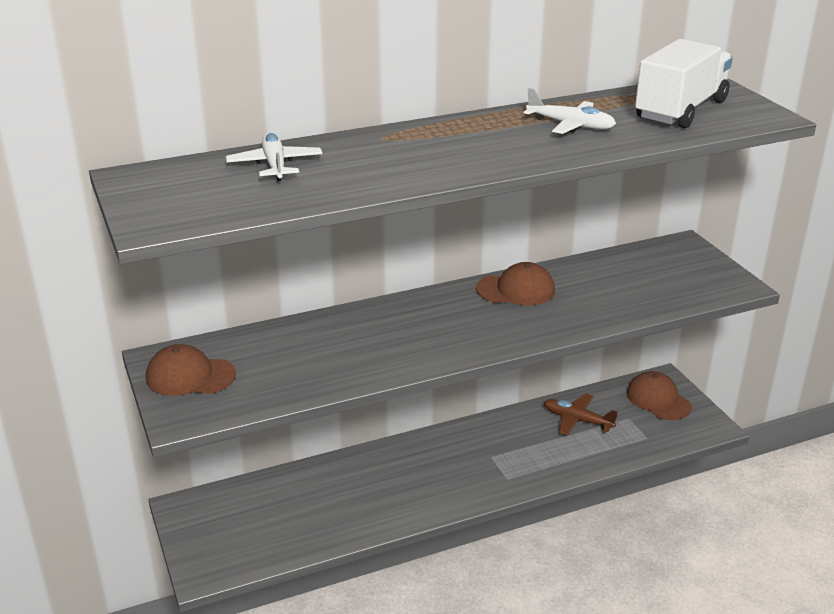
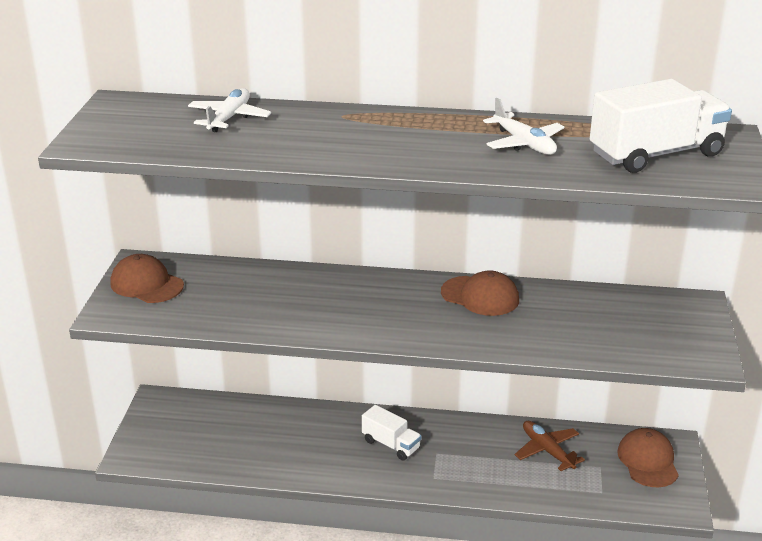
camera: 30 degrees right, 0 degrees up
none -> white truck [362,405,421,461]

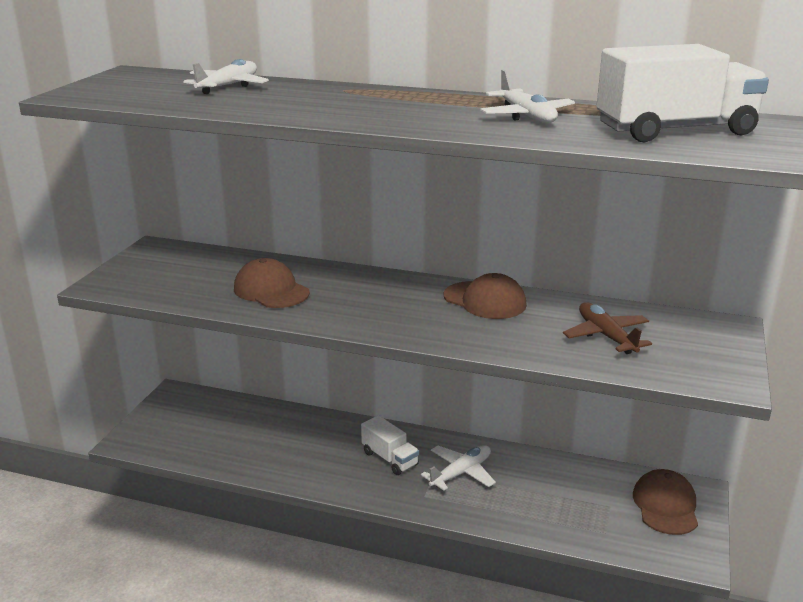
camera: 10 degrees right, 5 degrees down
brown cap [110,254,184,303] -> brown cap moved to [234,258,310,308]
brown plane [515,421,585,471] -> brown plane moved to [563,302,652,354]
none -> white plane [421,445,496,490]

